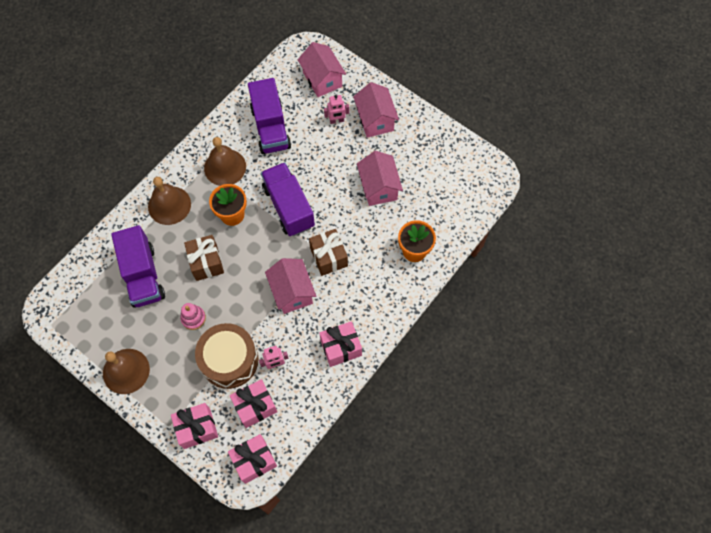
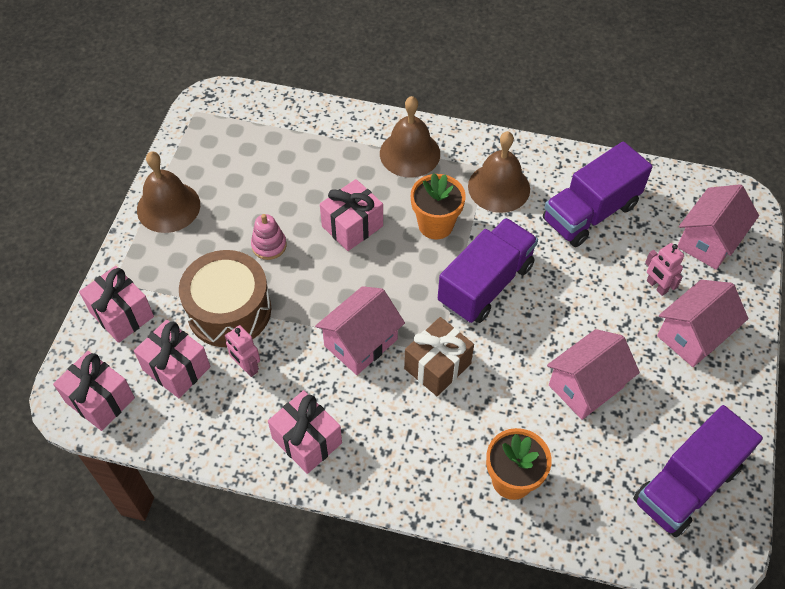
camera: 65 degrees right, 10 degrees down
purple truck [111,225,165,308] -> purple truck moved to [633,405,763,537]
brown gift [184,235,224,281] -> pink gift [320,179,383,251]

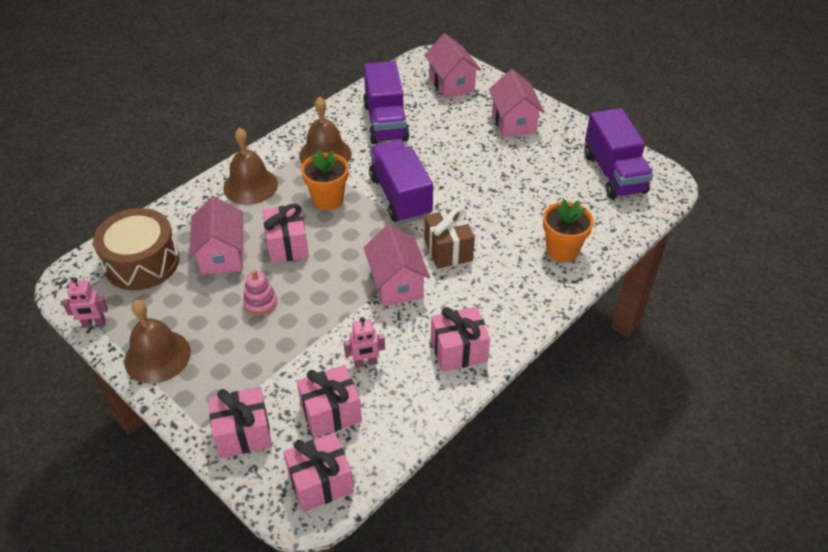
camera: 60 degrees left, 10 degrees down
brown drum [179,250,271,347] -> brown drum moved to [93,208,179,290]
pink house [547,329,640,420] -> pink house moved to [189,196,243,275]
pink robot [645,243,684,296] -> pink robot moved to [63,277,108,327]

